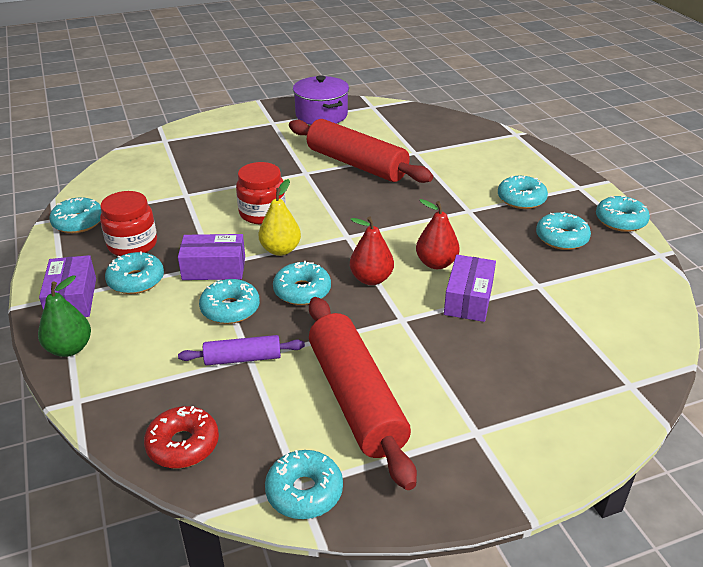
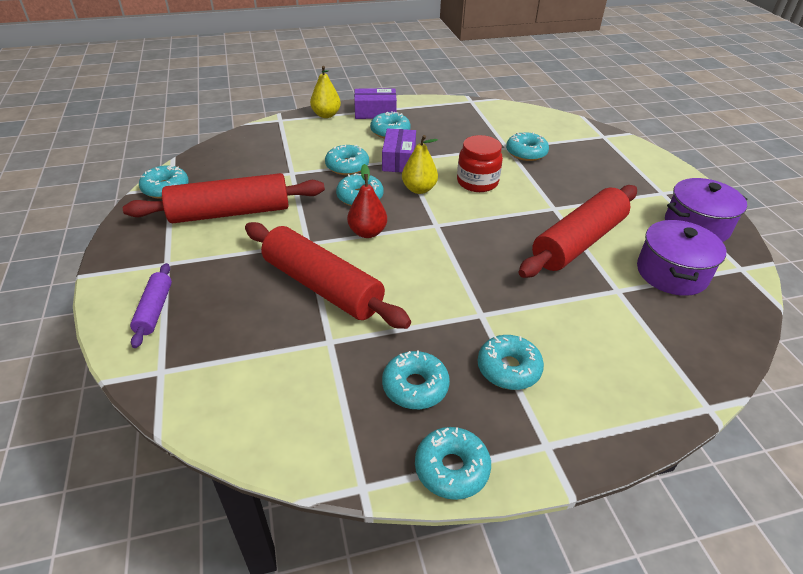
camera: 95 degrees right, 5 degrees up
green pear [38,275,91,357] -> yellow pear [310,66,341,118]
turquoise donut [49,197,102,233] -> turquoise donut moved to [506,132,549,161]
red jar [100,191,157,256] -> none
red donut [144,406,219,468] -> none
purple rolling pin [178,335,305,365] -> purple rolling pin moved to [130,263,172,348]
red pear [416,199,460,269] -> none
purple box [444,255,496,322] -> red rolling pin [245,222,411,329]
none -> purple pot [637,220,726,296]

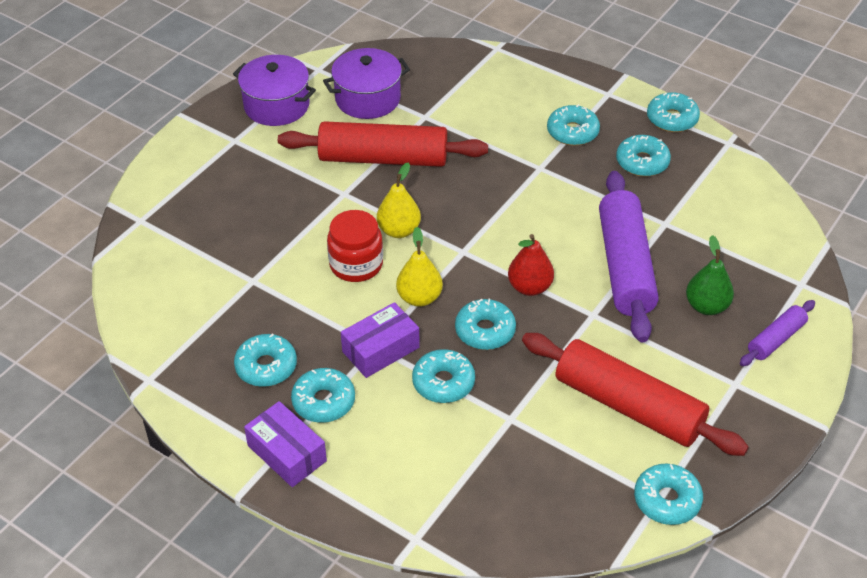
camera: 130 degrees left, 5 degrees up
red rolling pin [245,222,411,329] -> purple rolling pin [599,171,658,343]
yellow pear [310,66,341,118] -> yellow pear moved to [377,162,421,238]
turquoise donut [506,132,549,161] -> turquoise donut moved to [234,333,297,387]
none -> green pear [686,235,734,315]

